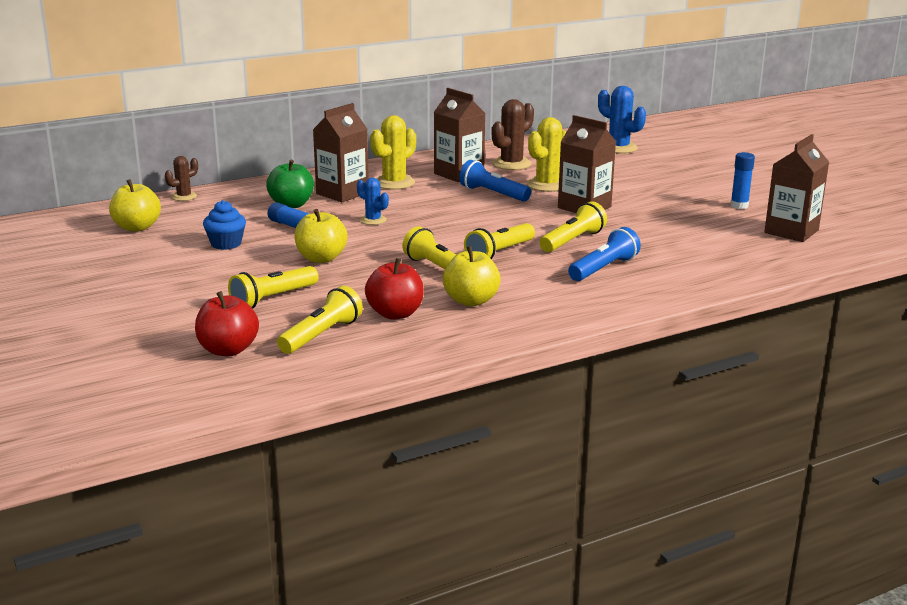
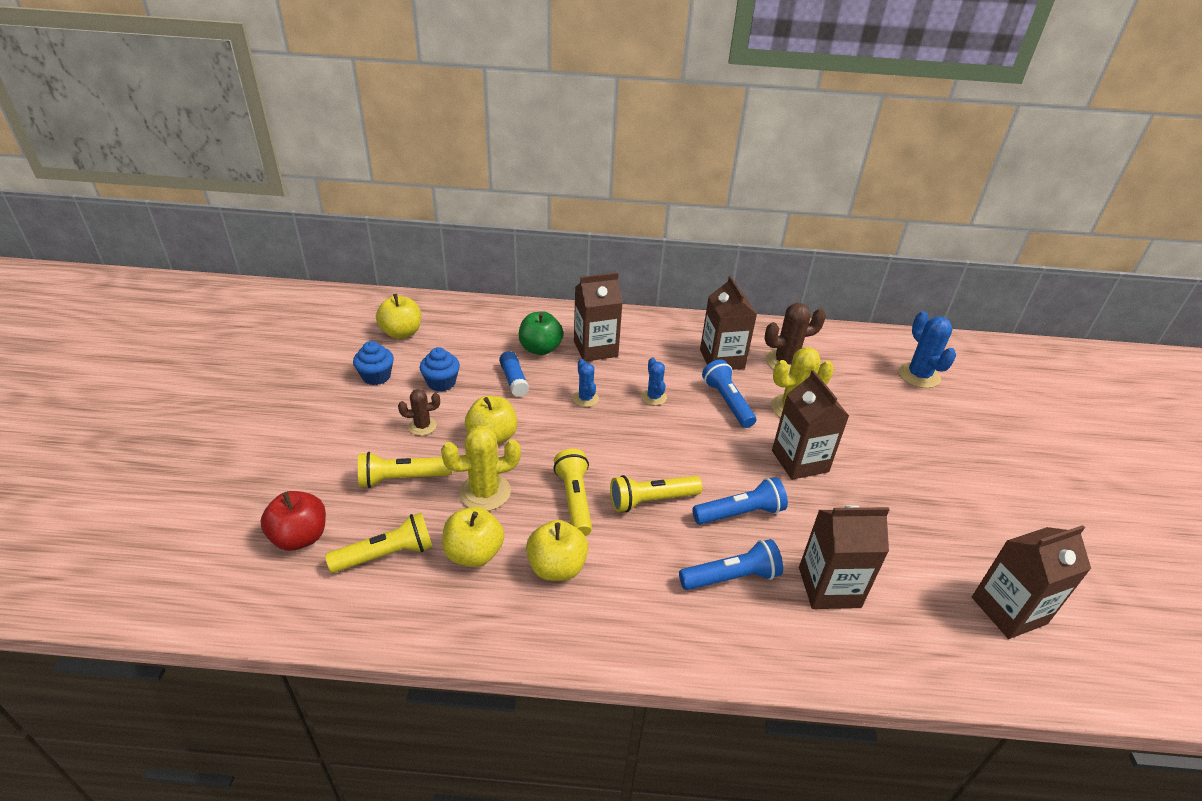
camera: 30 degrees right, 15 degrees up
brown cactus [165,156,198,201] -> brown cactus moved to [398,389,440,436]
red apple [365,258,424,320] -> yellow apple [442,507,504,567]
yellow cactus [370,115,416,190] -> yellow cactus moved to [441,425,521,511]
yellow flashlight [539,201,607,252] -> blue flashlight [692,477,788,525]
blue glue stick [730,152,755,209] -> none
none -> blue cupcake [353,341,394,385]
none -> blue cactus [641,357,667,405]
none -> brown carton [799,505,890,609]

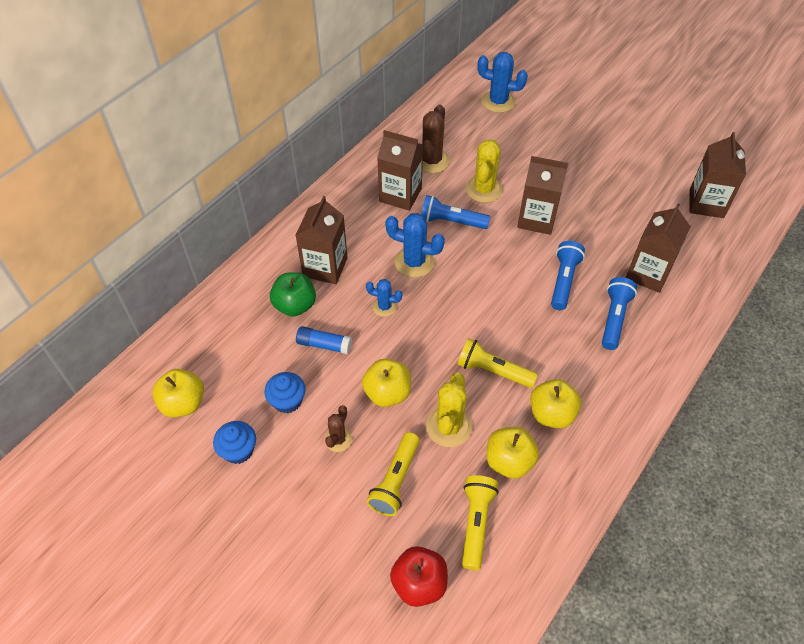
camera: 55 degrees left, 15 degrees up
yellow flashlight [610,475,702,512] -> none
blue cactus [641,357,667,405] -> blue cactus [385,213,445,278], size x1.69

